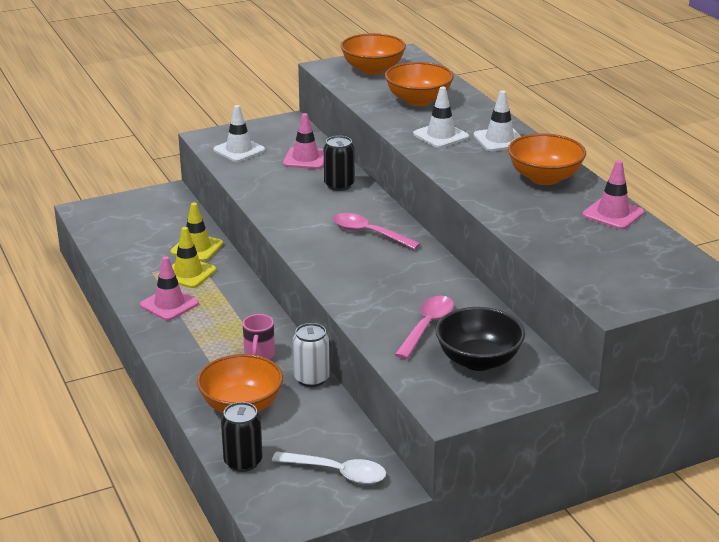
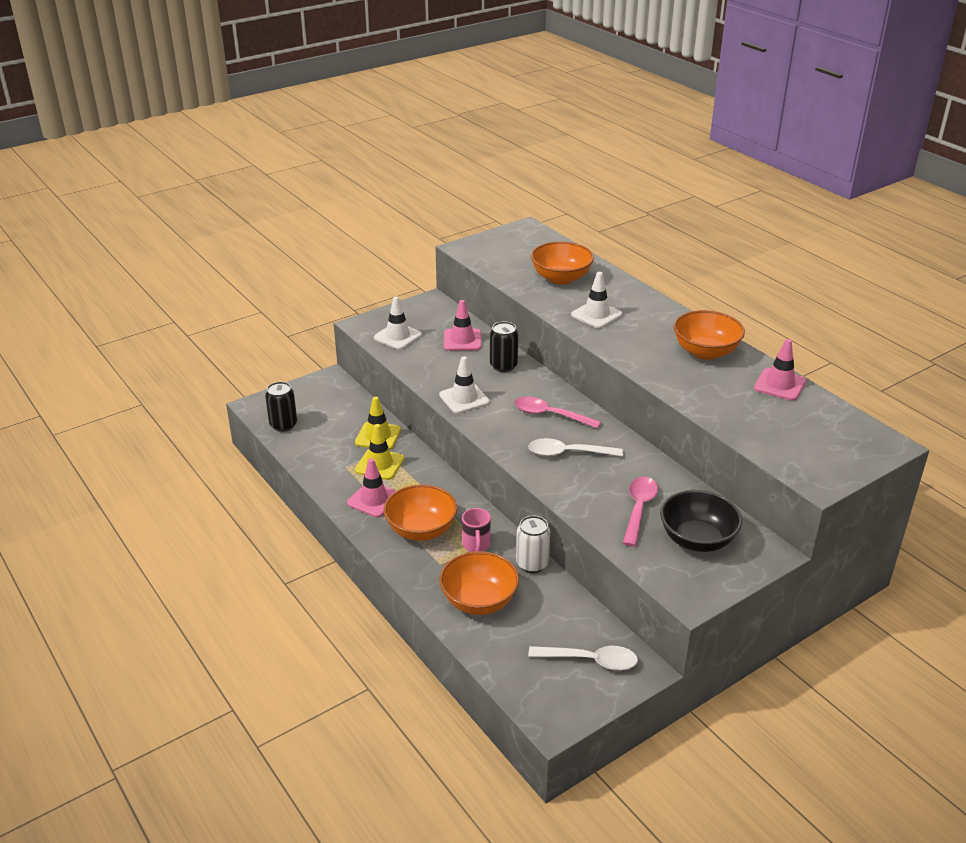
camera: 10 degrees left, 5 degrees up
black can [221,402,263,472] -> black can moved to [265,382,297,432]
orange bowl [341,33,406,75] -> orange bowl moved to [384,484,458,541]
white traffic cone [473,91,521,151] -> white traffic cone moved to [439,356,490,414]
none -> white spoon [528,438,623,457]

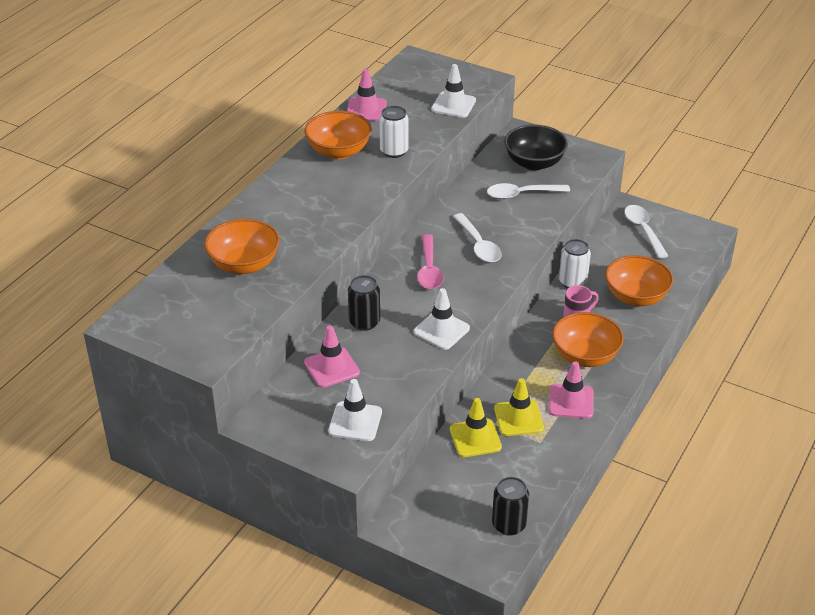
camera: 115 degrees left, 5 degrees up
white traffic cone [571,272,622,328] -> white traffic cone moved to [431,64,476,118]
pink spoon [623,477,658,547] -> white spoon [487,183,570,199]
none -> white can [379,106,409,158]

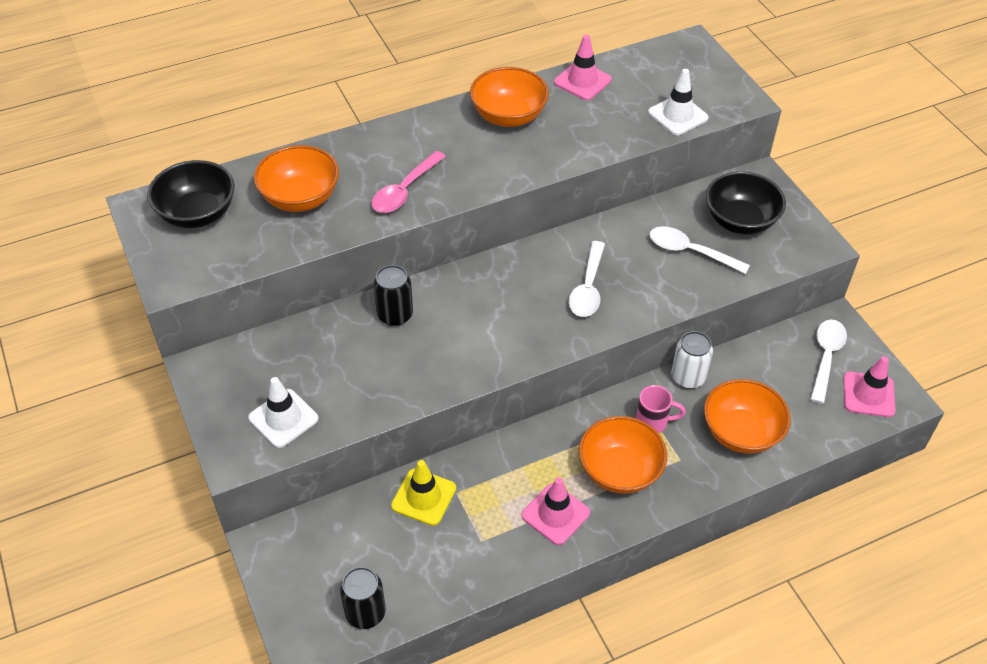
camera: 35 degrees right, 10 degrees up
pink traffic cone [304,325,360,388] -> pink traffic cone moved to [843,356,896,417]
white can [379,106,409,158] -> none
white traffic cone [414,288,470,350] -> none
pink spoon [417,234,444,289] -> pink spoon moved to [372,151,446,213]
yellow traffic cone [494,378,544,436] -> none
none -> black bowl [147,160,235,228]

